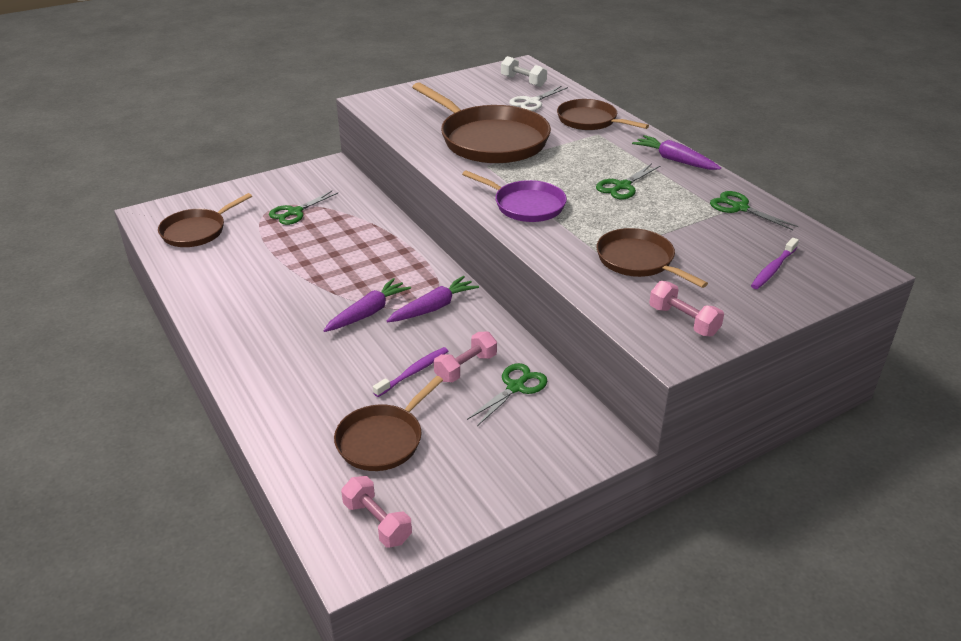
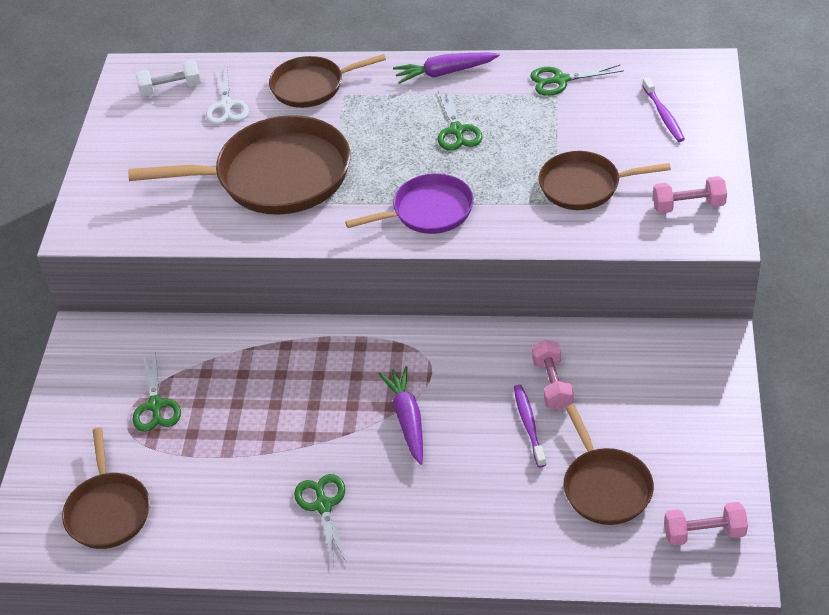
camera: 50 degrees left, 10 degrees up
purple carrot [387,276,479,322] -> none
green scissors [467,363,547,426] -> green scissors moved to [294,474,347,567]

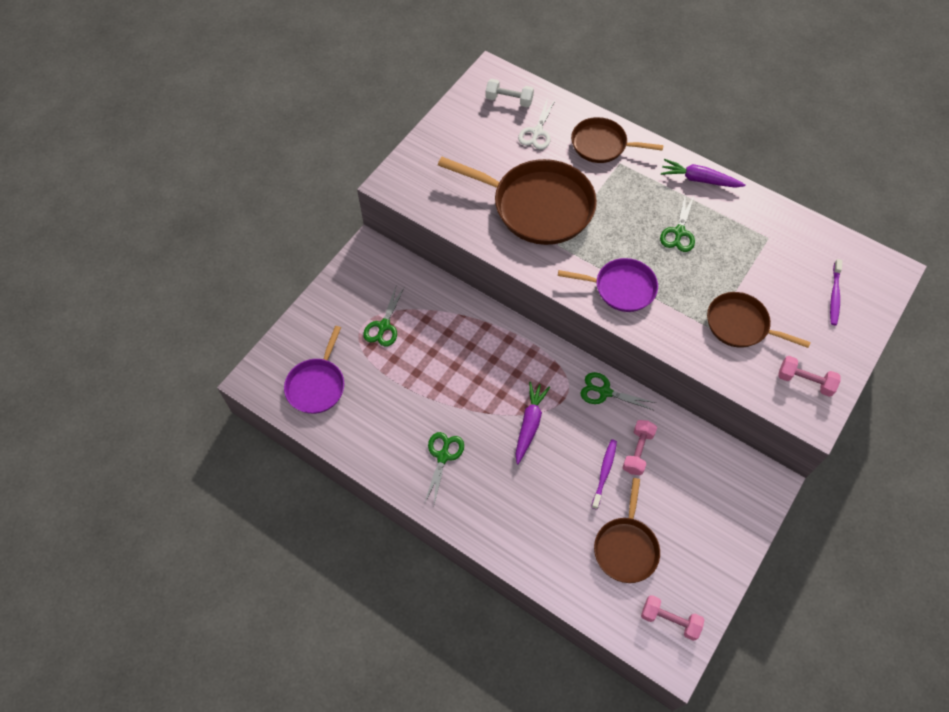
camera: 25 degrees right, 15 degrees up
brown pan [62,428,150,549] -> purple pan [284,326,344,414]
green scissors [530,65,624,96] -> green scissors moved to [580,372,656,410]

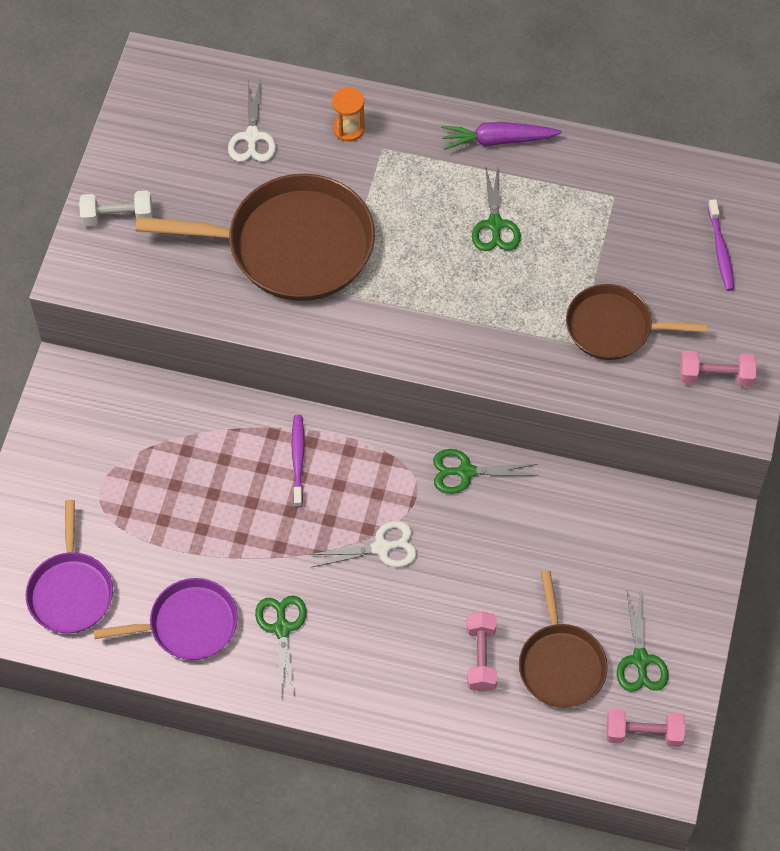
camera: 20 degrees left, 0 degrees up
green scissors [363,287,404,347] -> green scissors moved to [617,591,669,692]
white dumbbell [486,79,534,107] -> white dumbbell moved to [79,191,153,226]
purple carrot [516,382,550,464] -> white scissors [308,521,417,567]
purple pan [558,258,658,312] -> purple pan moved to [94,578,238,660]
brown pan [571,117,664,163] -> orange hourglass [332,87,365,142]
purple toothbrush [591,439,617,510] -> purple toothbrush moved to [291,415,305,508]
pink dumbbell [622,420,657,476] -> pink dumbbell moved to [467,611,497,692]

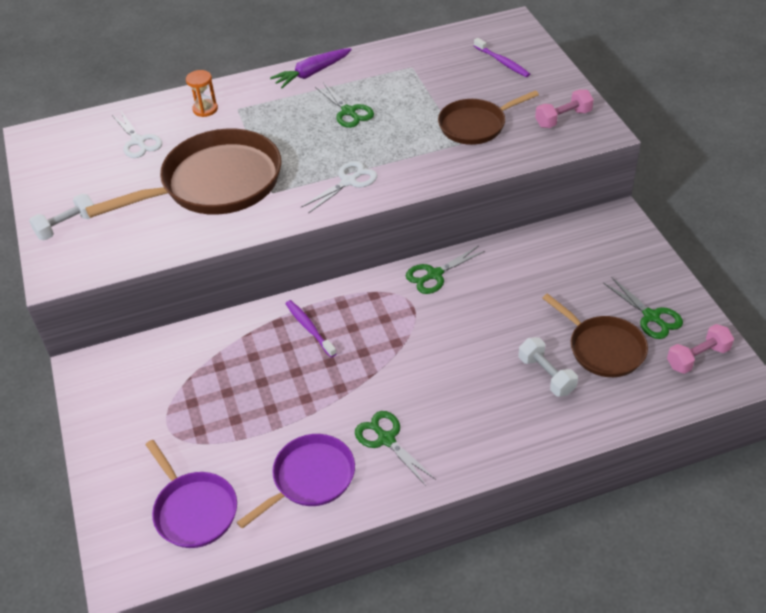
camera: 30 degrees left, 15 degrees down
white scissors [308,521,417,567] -> white scissors moved to [301,161,377,214]
pink dumbbell [467,611,497,692] -> white dumbbell [519,337,578,397]

